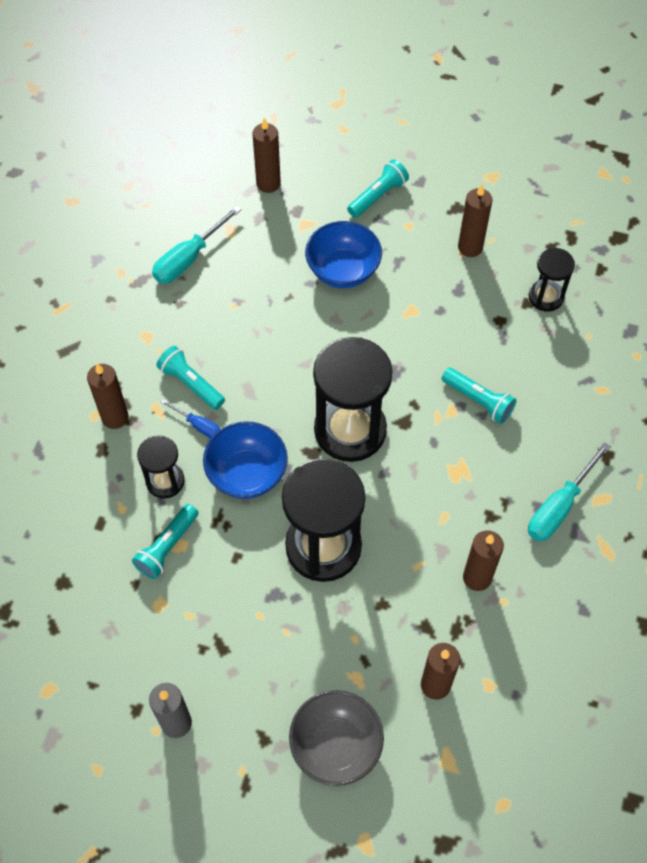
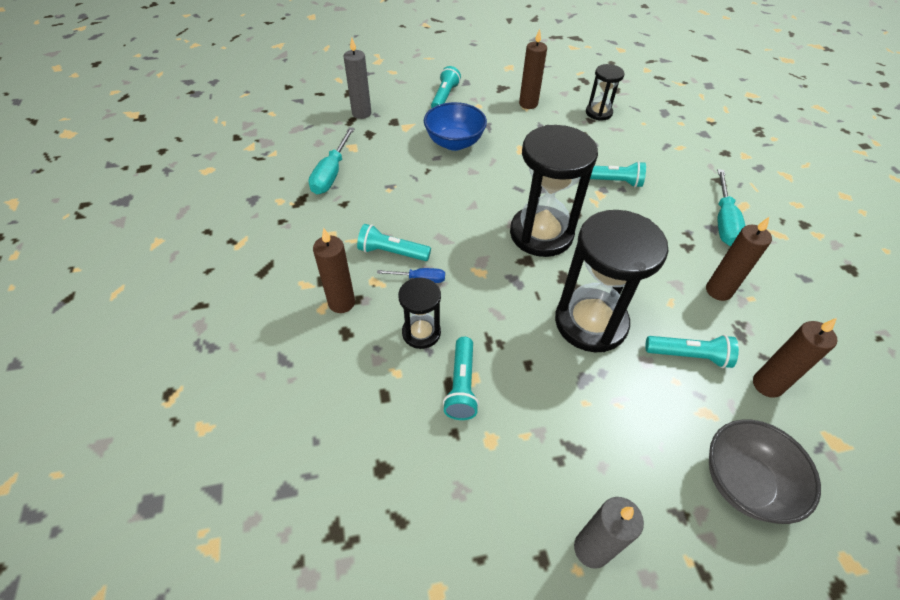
camera: 30 degrees left, 10 degrees down
blue bowl [203,421,288,499] -> none
brown candle [252,118,281,193] -> grey candle [343,38,371,119]
none -> turquoise flashlight [645,335,739,368]

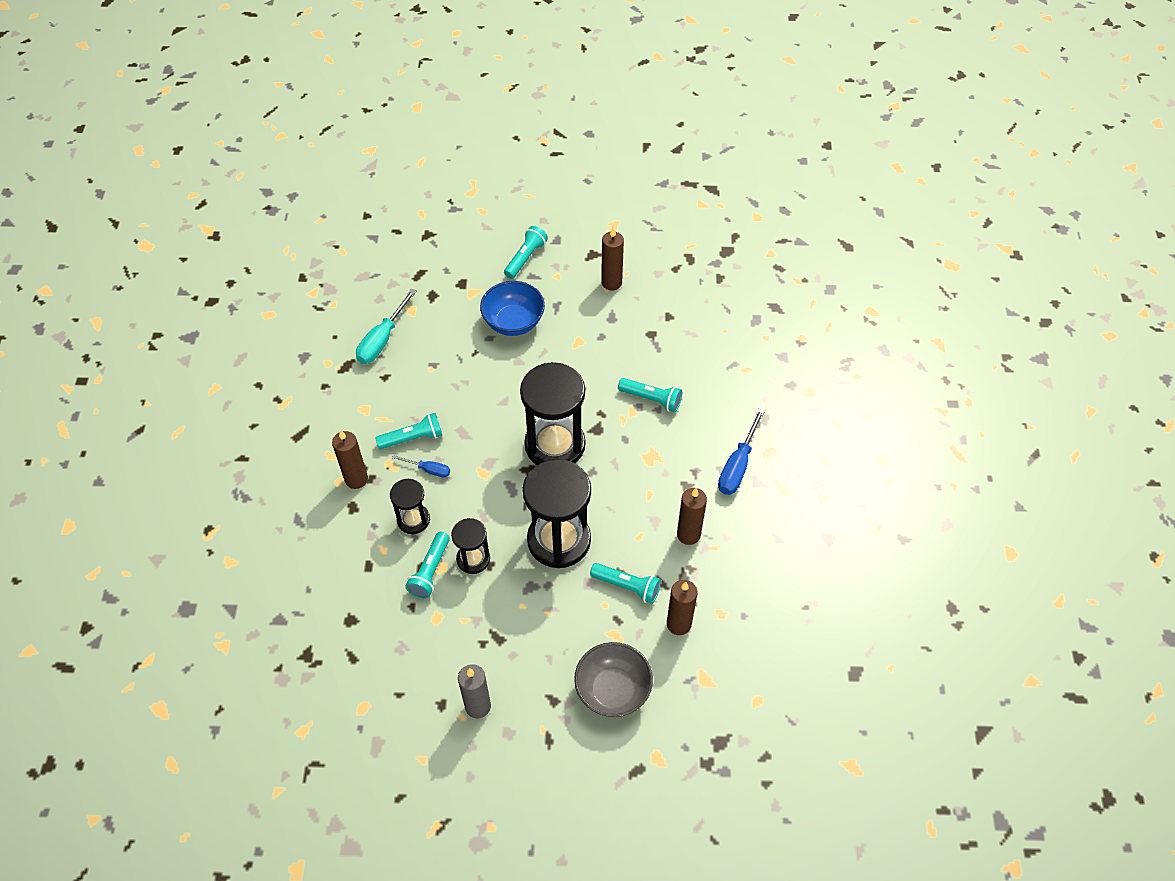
camera: 15 degrees right, 5 degrees up
grey candle [343,38,371,119] -> none
turquoise flashlight [357,224,431,261] -> turquoise flashlight turned 135 degrees clockwise [375,413,443,449]
black hourglass [586,64,625,121] -> black hourglass moved to [451,518,490,574]
turquoise screwdriver [717,169,745,246] -> blue screwdriver [718,408,765,495]

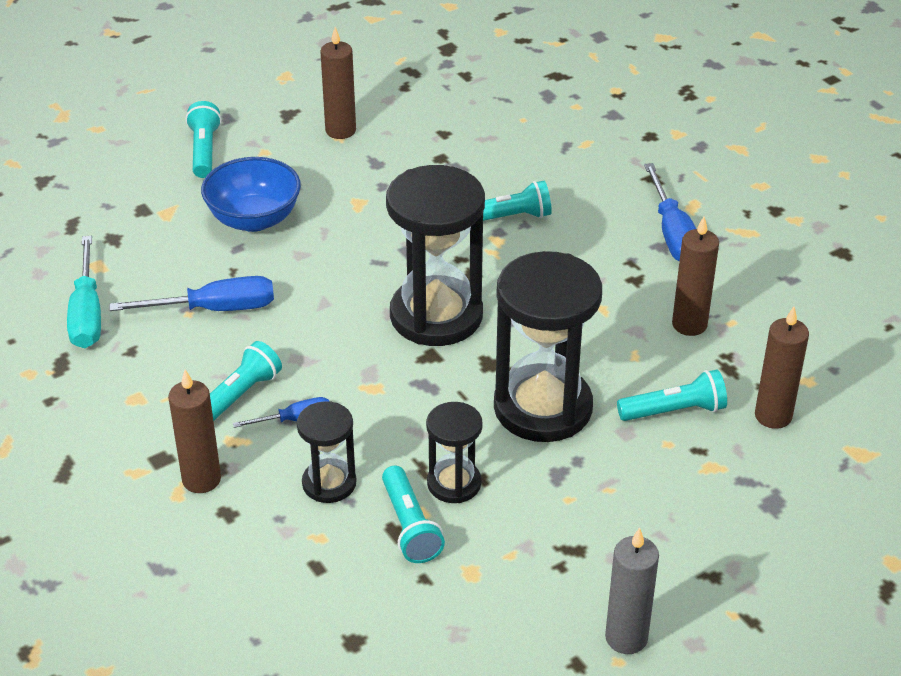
camera: 35 degrees left, 15 degrees down
grey bowl [574,642,653,717] -> none
none -> blue screwdriver [110,276,274,311]

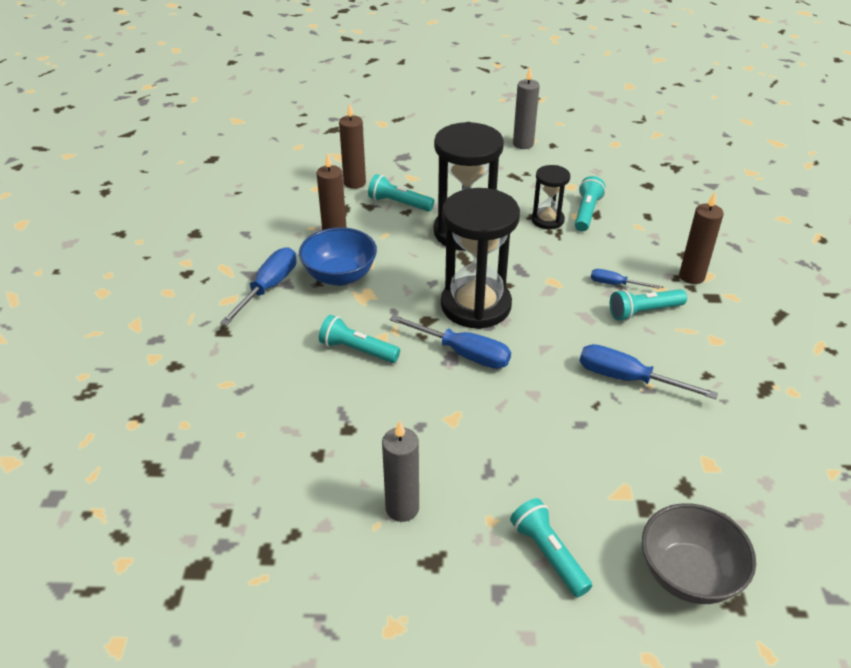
camera: 145 degrees left, 0 degrees up
turquoise screwdriver [67,236,101,348] -> none
turquoise flashlight [186,101,221,178] -> turquoise flashlight turned 120 degrees clockwise [510,498,592,597]
blue bowl [201,157,301,232] -> blue bowl moved to [299,227,377,286]
black hourglass [297,401,356,503] -> none
brown candle [320,27,356,139] -> grey candle [382,420,419,522]
none -> blue screwdriver [390,315,511,369]
none -> grey bowl [642,503,756,604]

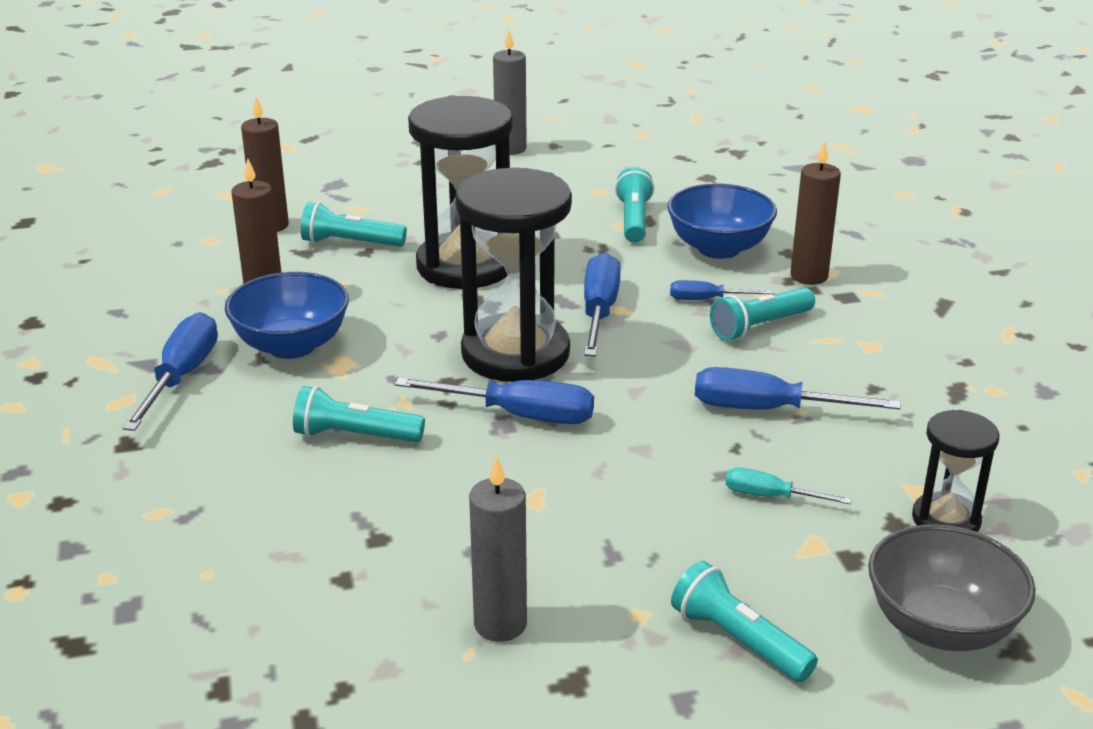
camera: 15 degrees left, 10 degrees down
black hourglass [532,165,570,229] -> black hourglass moved to [912,410,999,532]
none -> blue screwdriver [584,253,621,356]
none -> blue bowl [667,183,777,259]
none -> turquoise screwdriver [726,468,852,504]

